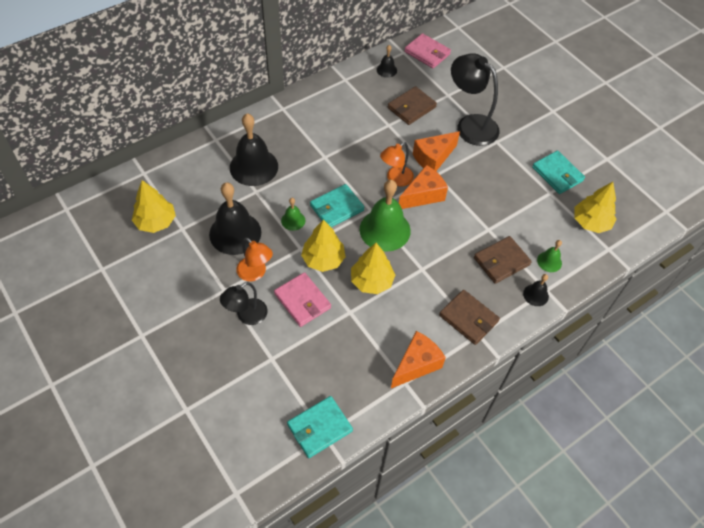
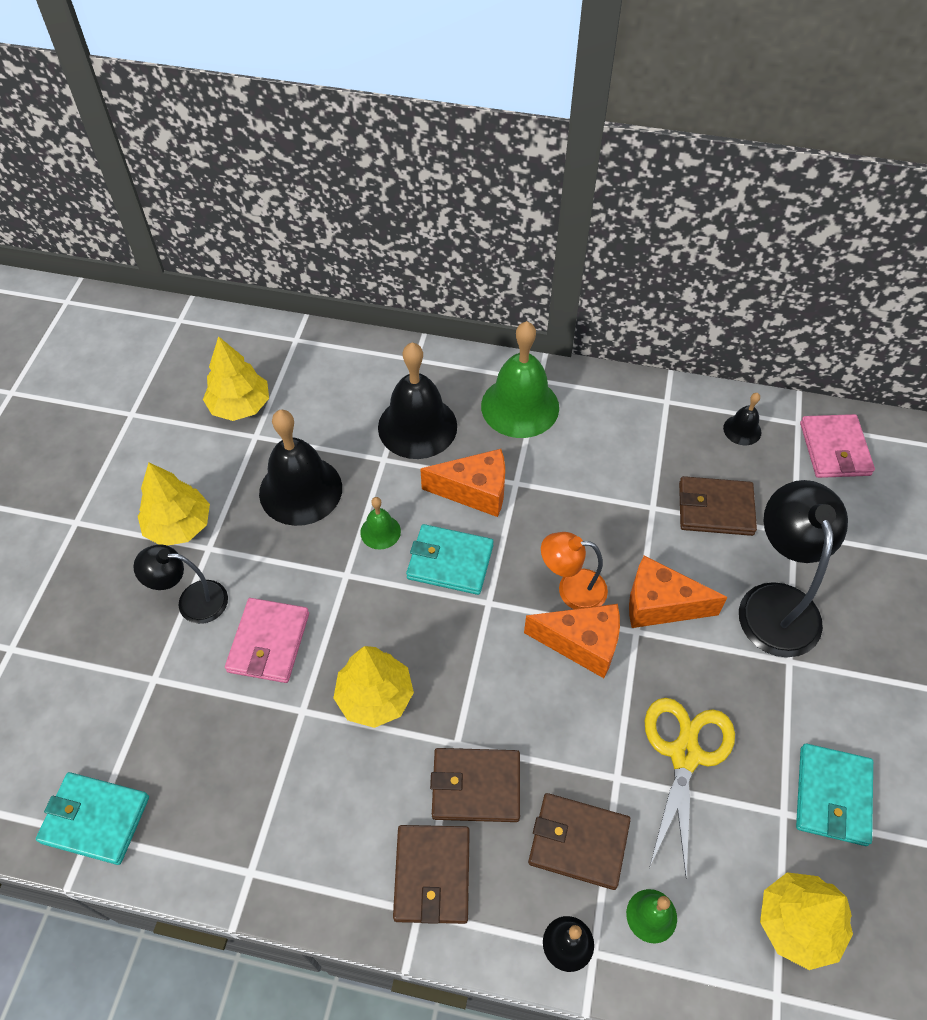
camera: 50 degrees right, 0 degrees up
orange lamp [236,238,273,282] -> none
yellow tree [301,219,346,272] -> yellow tree moved to [138,463,210,546]
green bell [360,180,411,252] -> green bell moved to [481,321,559,438]
orange cheese [391,331,446,388] -> orange cheese moved to [420,449,505,517]
none -> brown wallet [430,748,520,822]
none -> yellow scissors [645,698,735,879]

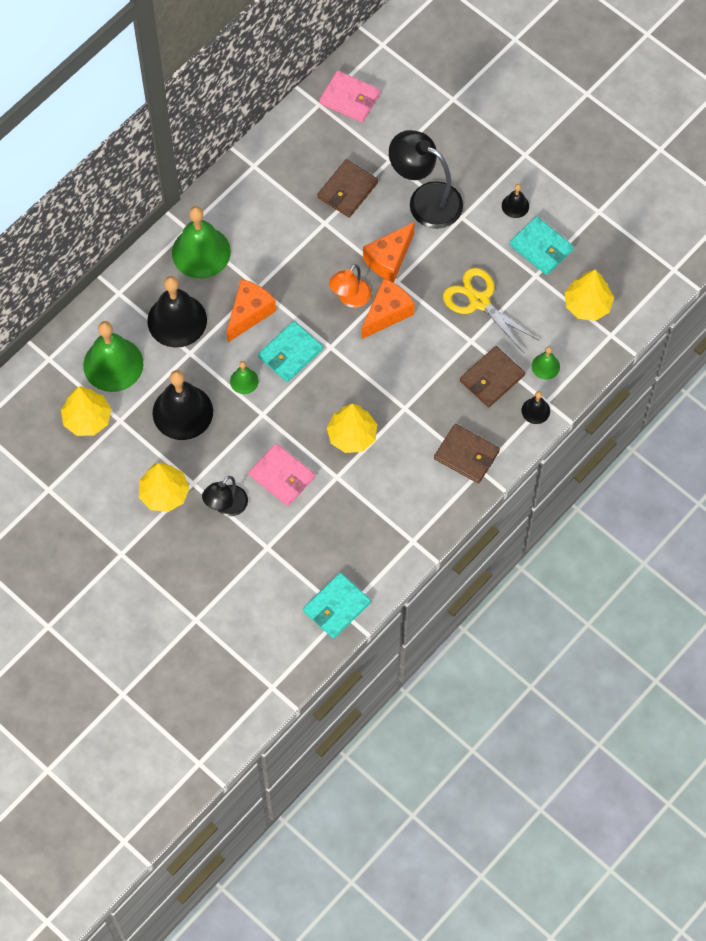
camera: 60 degrees left, 10 degrees up
brown wallet [430,748,520,822] -> none
black bell [723,393,761,445] -> black bell moved to [502,184,529,218]
none -> green bell [83,321,143,392]

